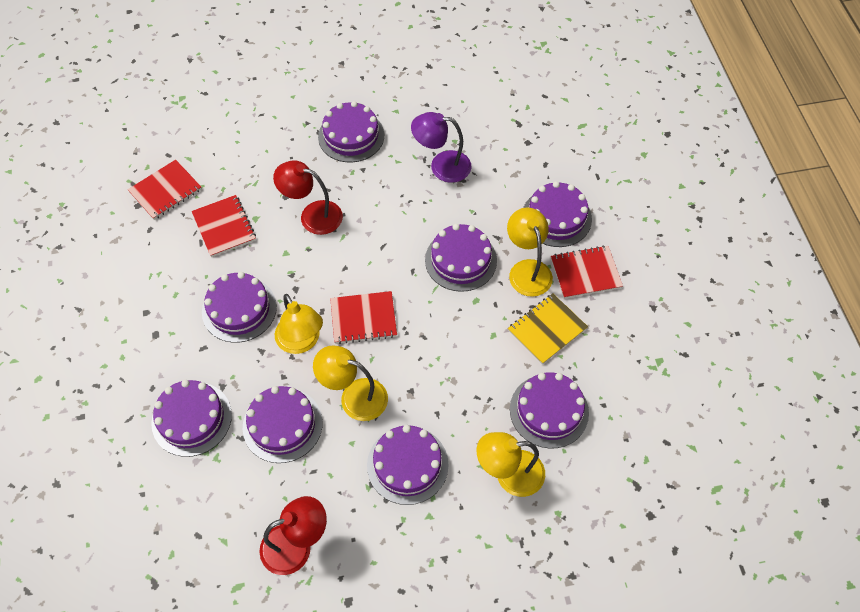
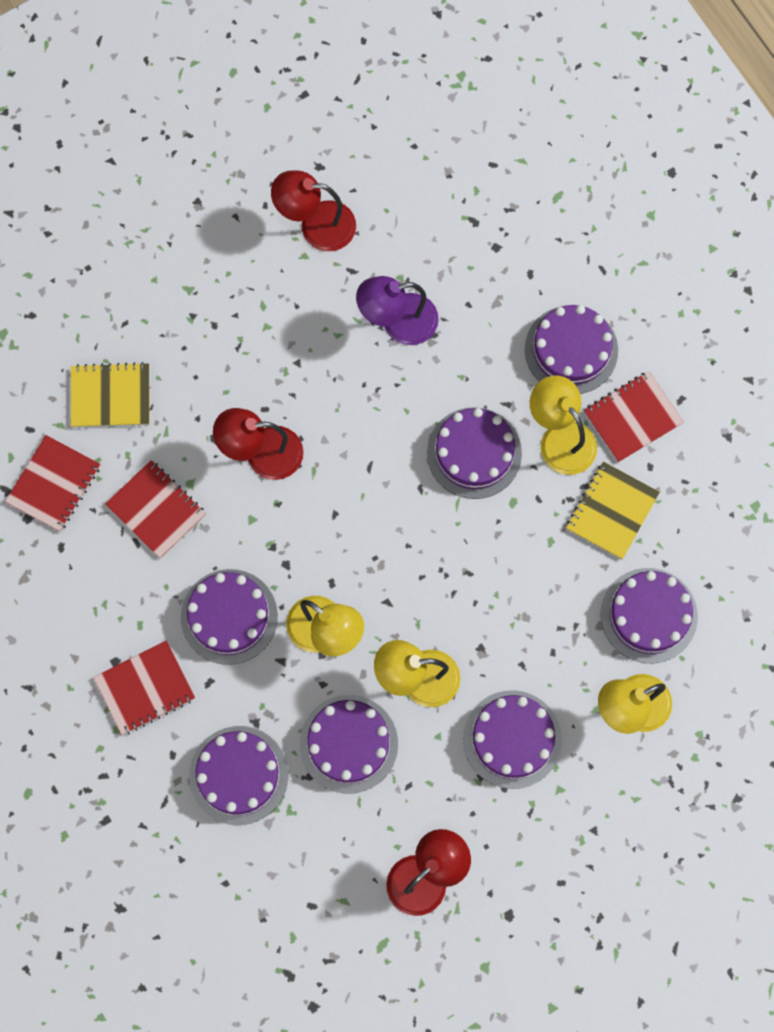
camera: 20 degrees left, 15 degrees up
purple cake [318,101,384,162] -> none
red notebook [330,291,397,344] -> red notebook moved to [93,640,195,735]
none -> yellow notebook [71,362,150,427]
none -> red lamp [271,170,356,251]

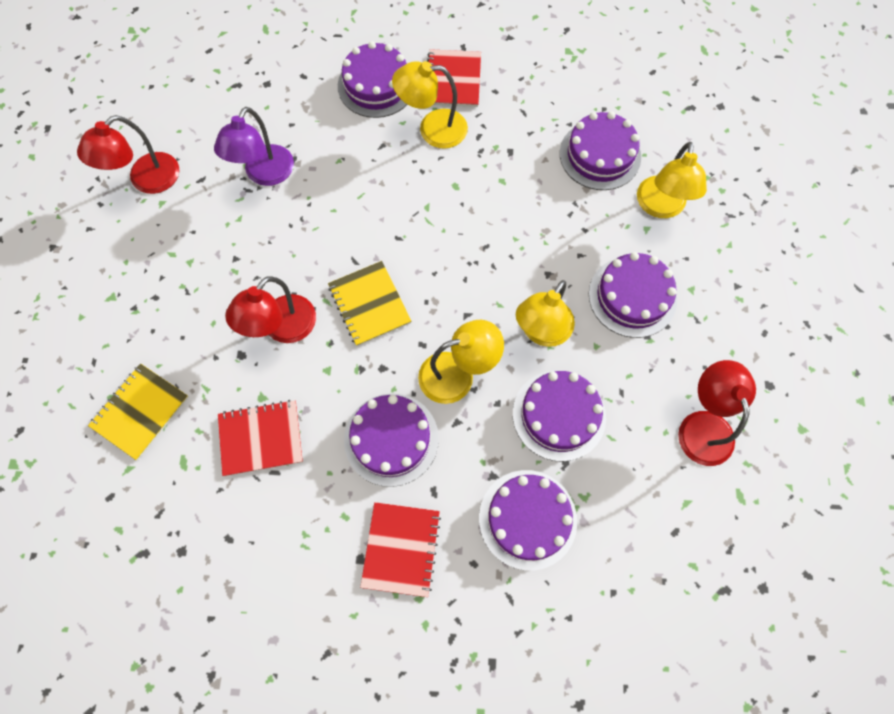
camera: 55 degrees left, 5 degrees down
red notebook [5,435,100,532] -> none
purple cake [427,407,522,499] -> none
yellow notebook [566,462,660,560] -> yellow notebook moved to [328,261,411,346]

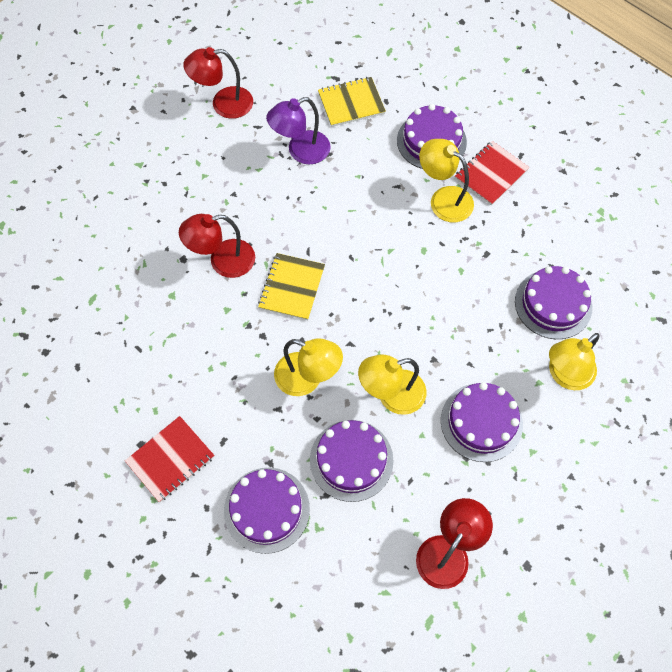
camera: 40 degrees right, 5 degrees down
yellow notebook [88,363,189,460] -> yellow notebook moved to [318,77,386,127]
red notebook [218,400,303,476] -> none
purple cake [344,393,439,487] -> none

